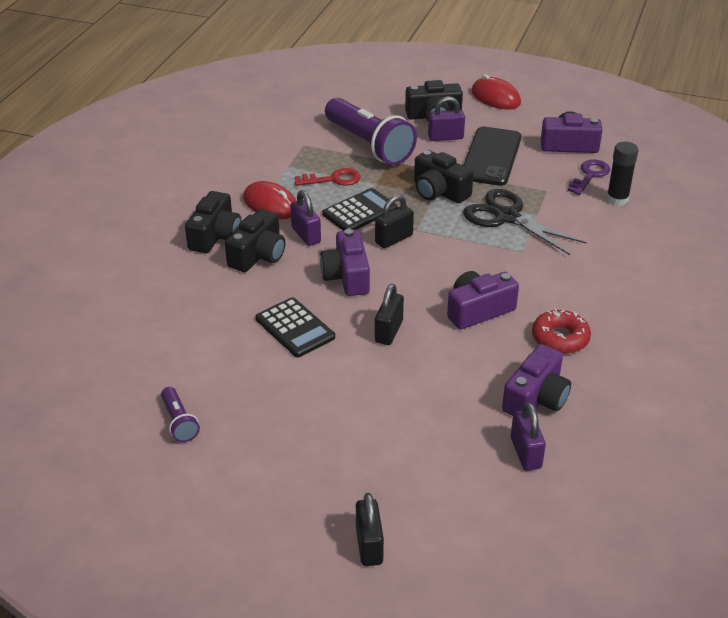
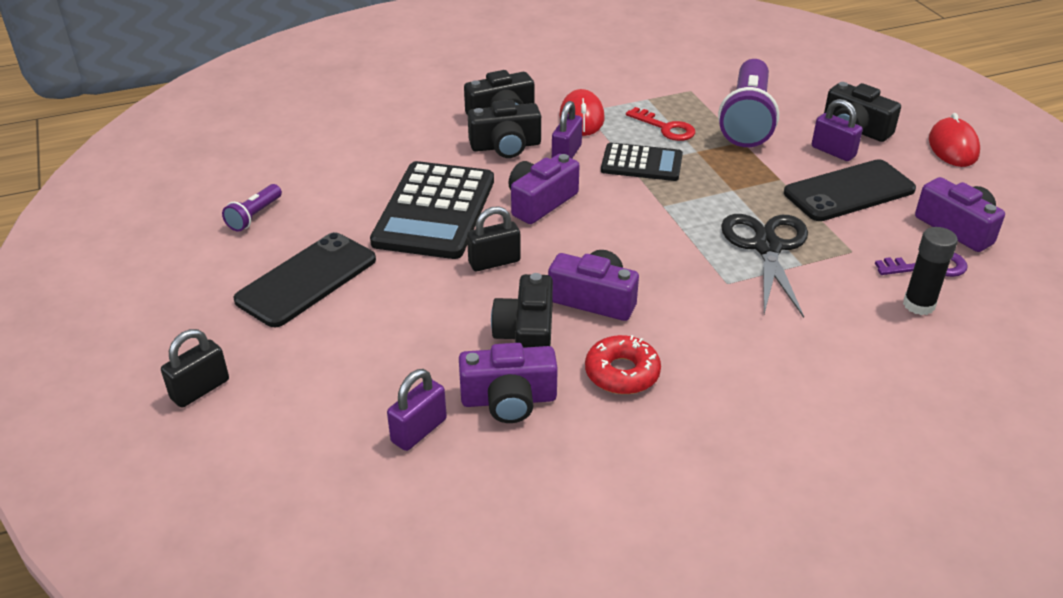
camera: 50 degrees right, 0 degrees up
black calculator [255,297,335,357] -> black calculator [370,161,494,259], size x1.72
black padlock [375,195,414,248] -> none
black camera [414,150,473,203] -> black camera moved to [491,273,553,348]
none -> black phone [234,232,376,327]

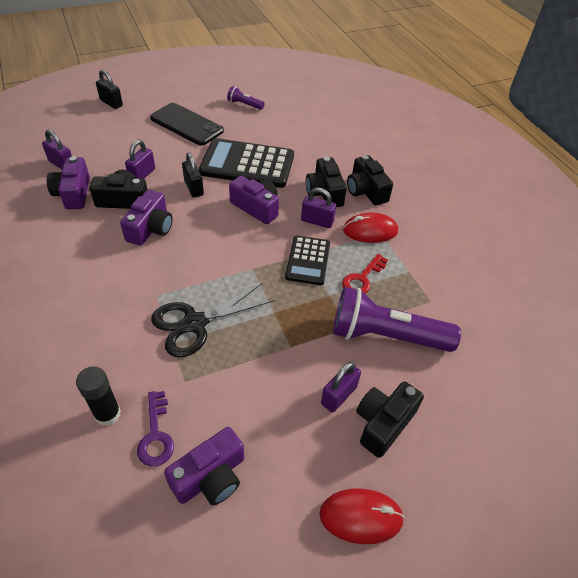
camera: 85 degrees right, 10 degrees up
red donut [585,335,661,394] -> none
black scissors [721,214,808,318] -> black scissors turned 150 degrees clockwise [151,283,275,357]
black phone [784,159,916,221] -> none
none -> purple padlock [125,140,155,179]

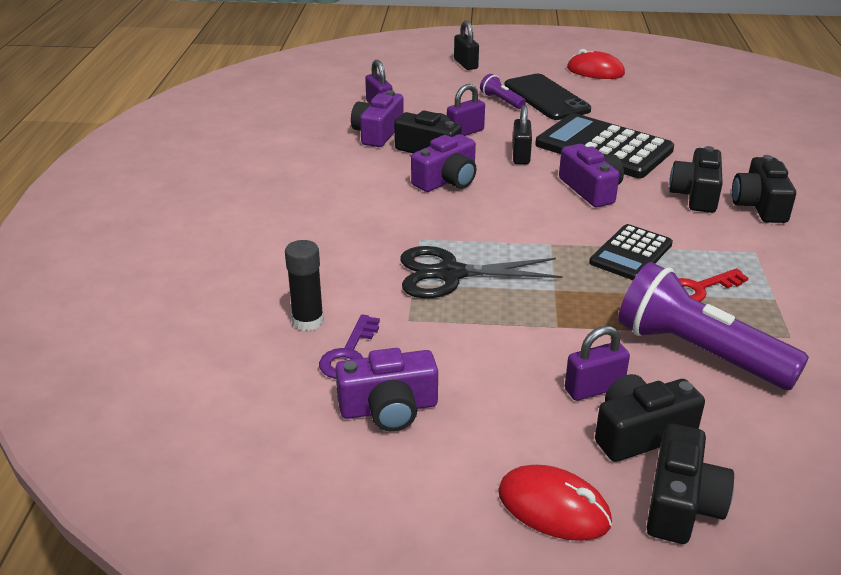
camera: 30 degrees right, 15 degrees down
purple flashlight [227,86,264,110] -> purple flashlight moved to [480,74,526,109]
purple padlock [301,188,336,228] -> none
red mouse [343,212,398,243] -> red mouse moved to [567,49,625,79]
none -> black camera [646,423,734,544]

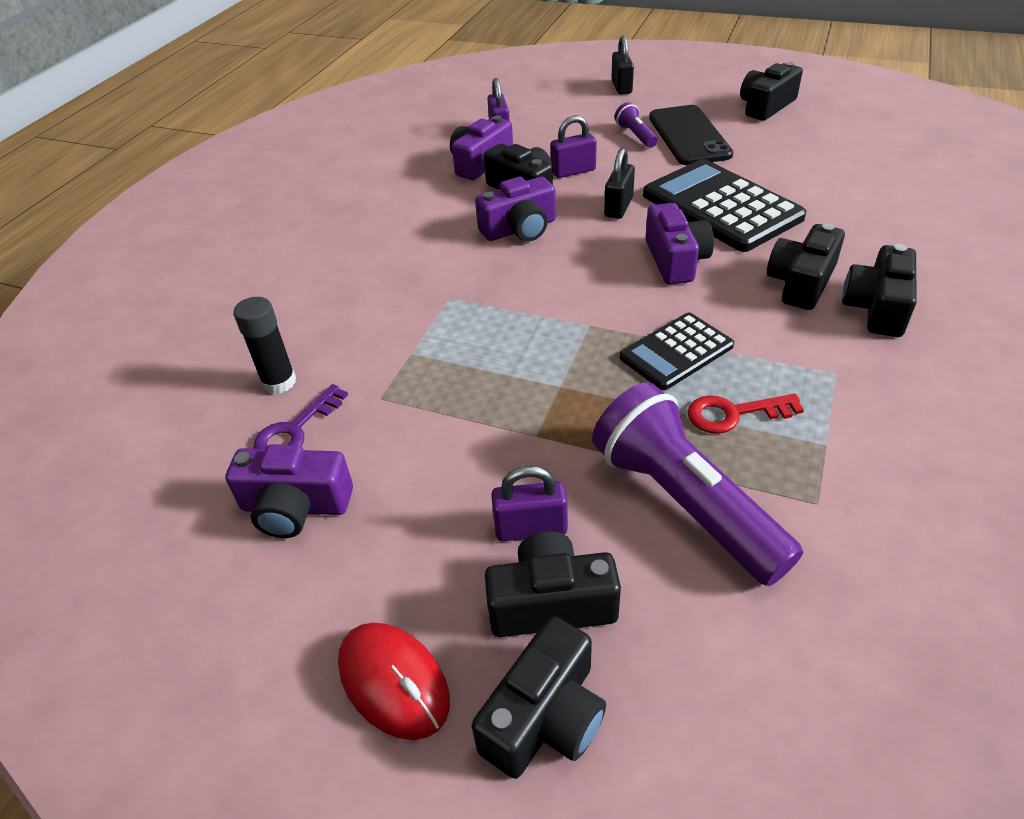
camera: 20 degrees right, 10 degrees up
black scissors [400,246,563,298] -> none
red mouse [567,49,625,79] -> black camera [740,62,803,121]

